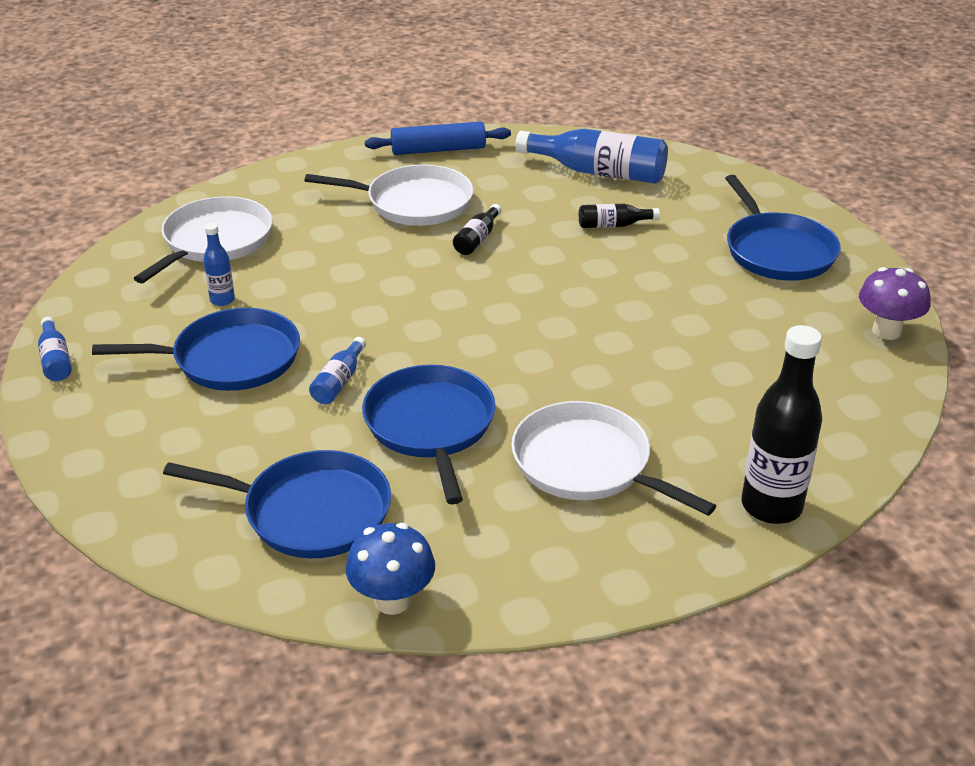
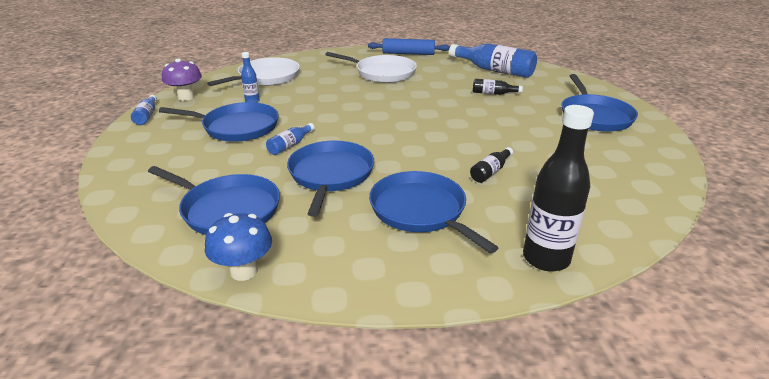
camera: 15 degrees right, 5 degrees down
black bottle [453,204,501,255] -> black bottle moved to [470,147,513,183]
white pan [511,401,716,516] -> blue pan [369,171,499,253]
purple mushroom [859,267,930,340] -> purple mushroom moved to [162,59,202,101]

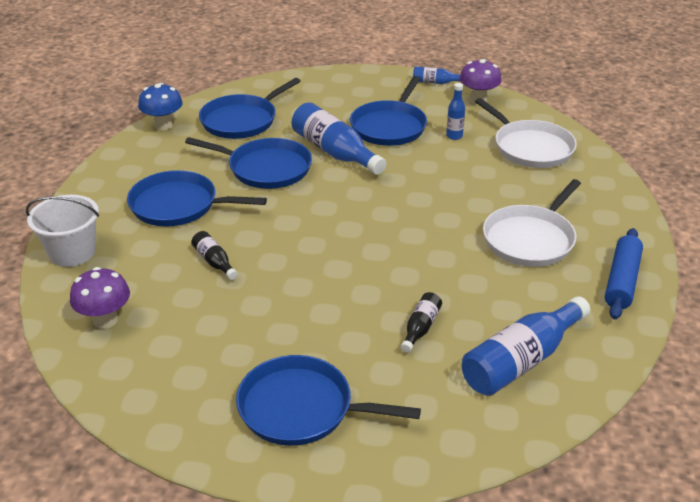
camera: 105 degrees right, 5 degrees up
blue bottle [266,123,315,155] -> blue bottle [292,102,387,175], size x2.01
blue pan [369,171,499,253] -> blue pan turned 150 degrees counterclockwise [127,170,267,227]
black bottle [523,105,594,271] -> white bucket [26,195,99,267]
none -> purple mushroom [70,267,130,329]

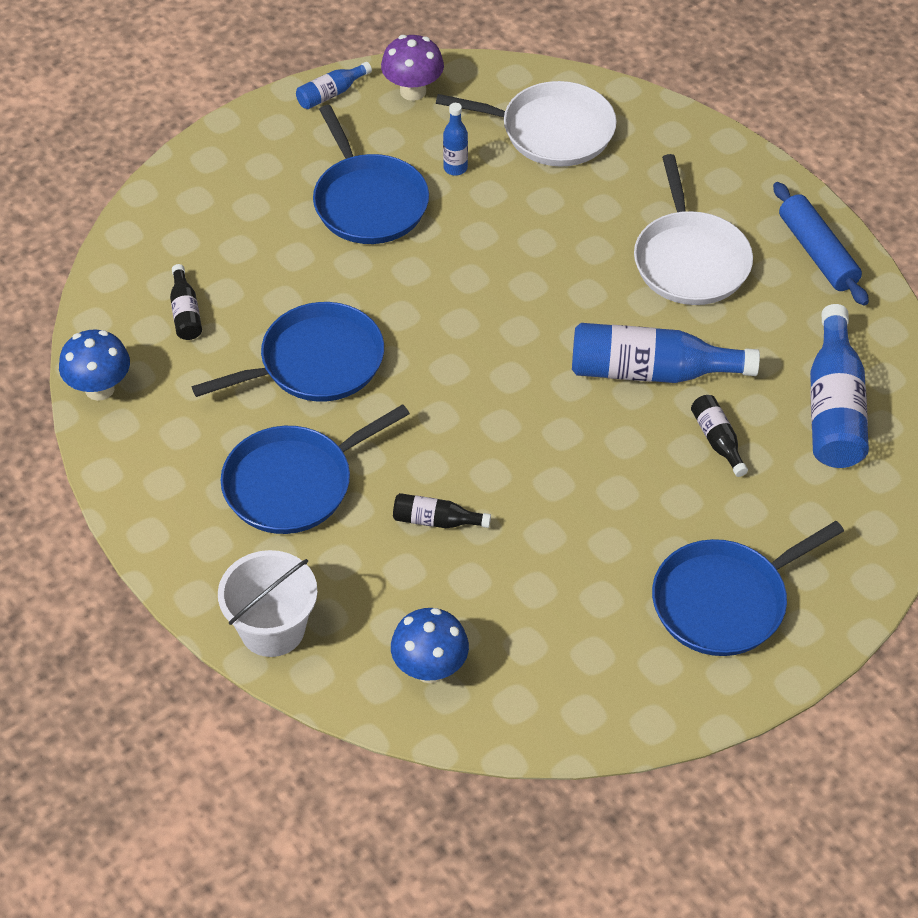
camera: 45 degrees left, 15 degrees up
purple mushroom [70,267,130,329] -> blue mushroom [391,608,469,683]
blue pan [199,78,301,139] -> black bottle [170,264,202,340]
blue bottle [292,102,387,175] -> blue bottle moved to [572,323,760,383]

